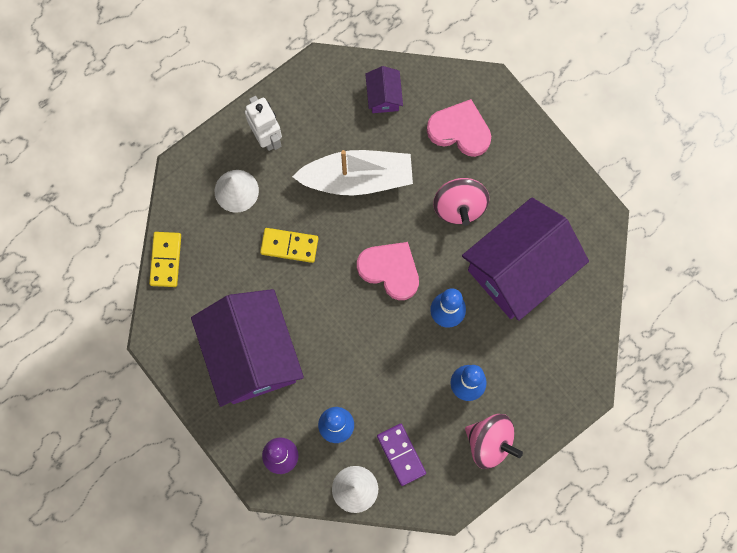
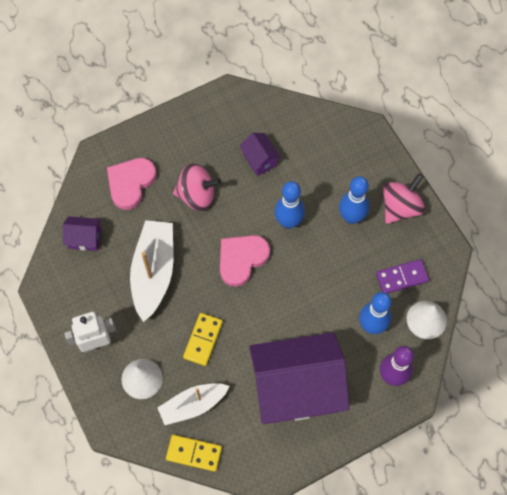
camera: 80 degrees left, 10 degrees down
purple house [462,198,589,321] -> purple house [239,133,281,176], size x0.42
none -> white boat [158,383,230,425]

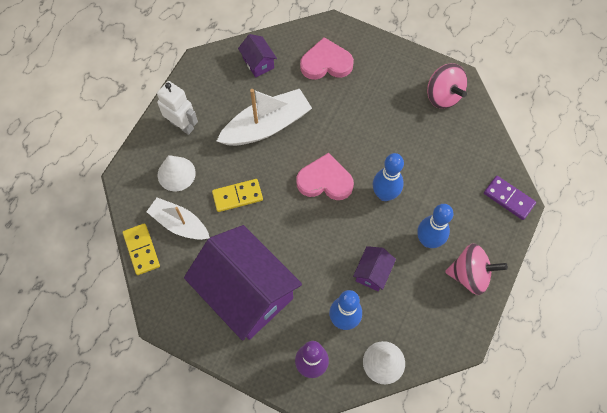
camera: 55 degrees right, 0 degrees up
pink spinning top [173,163,222,211] -> pink spinning top moved to [427,63,467,109]
purple house [239,133,281,176] -> purple house moved to [353,246,396,291]
purple domino [376,259,429,293] -> purple domino moved to [484,176,536,220]

